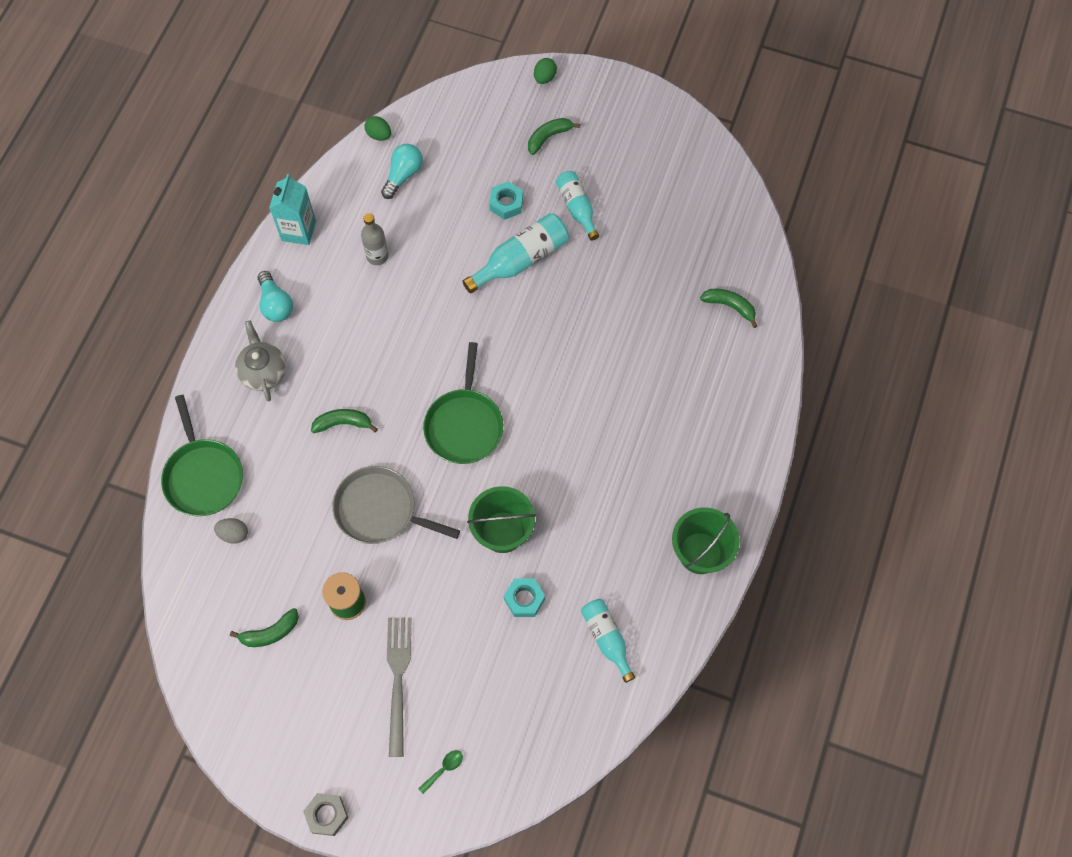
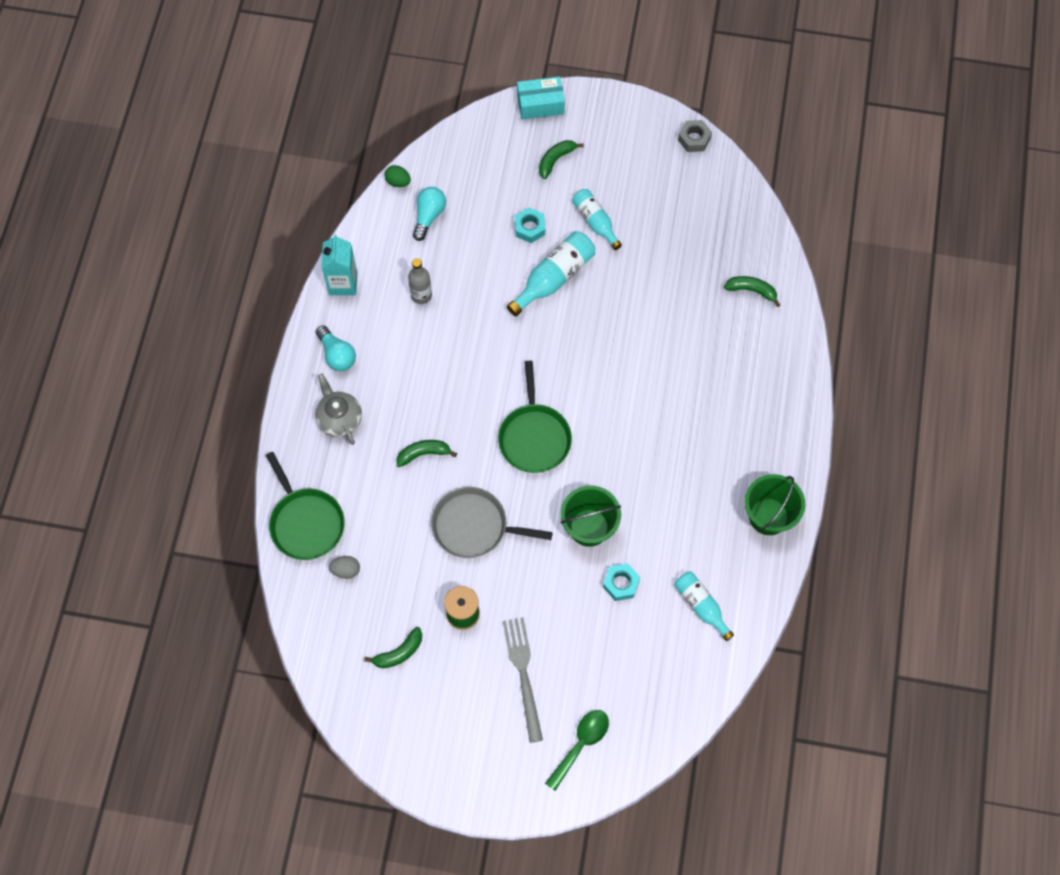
camera: 10 degrees left, 0 degrees up
grey nut [303,793,348,836] -> grey nut moved to [678,120,712,152]
green spoon [418,750,463,794] -> green spoon [545,710,609,791], size x1.87
green egg [534,58,557,84] -> turquoise box [517,77,565,120]

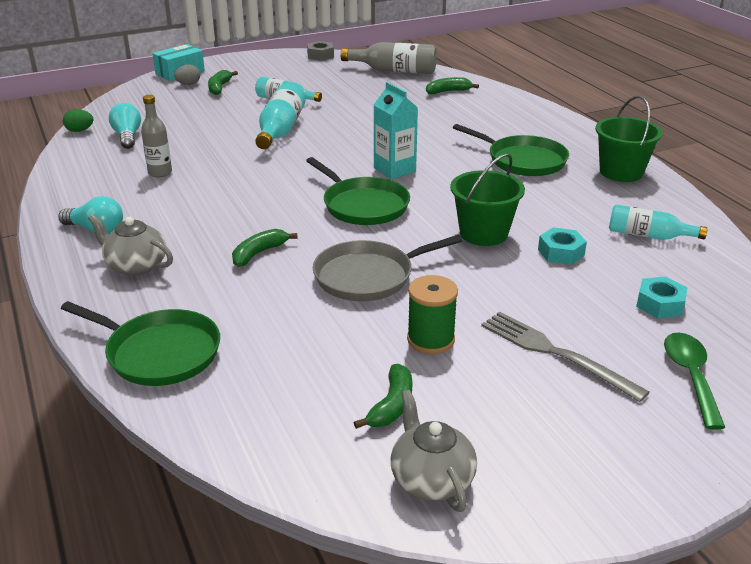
camera: 35 degrees left, 35 degrees down
turquoise carton [321,234,357,295] -> turquoise carton moved to [374,82,418,179]
grey egg [329,556,360,579] -> grey egg moved to [174,64,200,85]
turquoise nut [515,207,545,243] -> turquoise nut moved to [636,277,687,318]
none -> grey bottle [341,42,437,74]
none -> grey teapot [390,390,477,512]
none -> green pan [453,124,569,176]

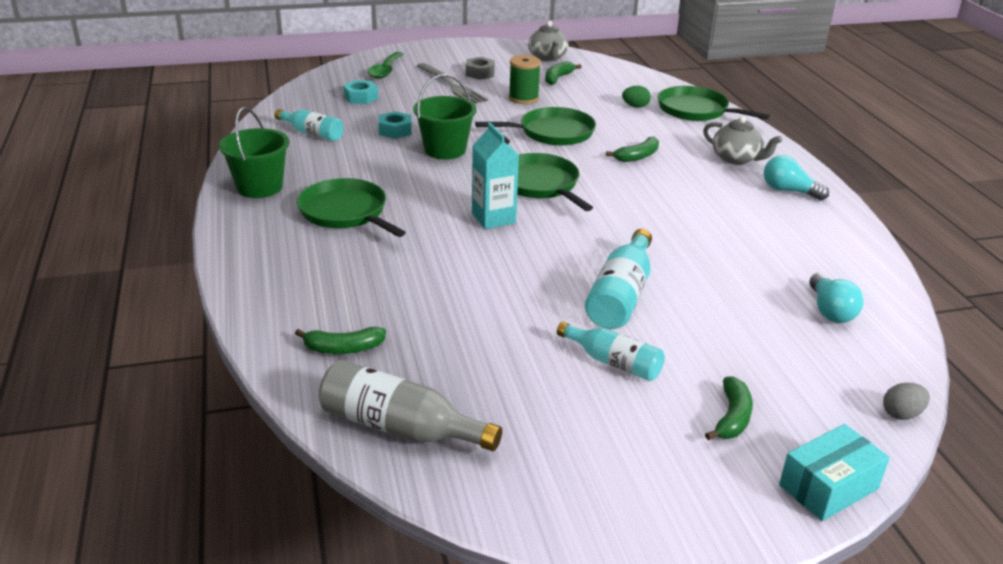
camera: 170 degrees left, 0 degrees up
green egg [63,109,93,132] -> green egg moved to [622,86,651,108]
grey bottle [141,95,172,177] -> none
grey egg [174,64,200,85] -> grey egg moved to [883,383,930,420]
grey nut [307,41,334,61] -> grey nut moved to [466,57,495,80]
grey pan [313,235,463,301] -> green pan [475,107,596,146]

